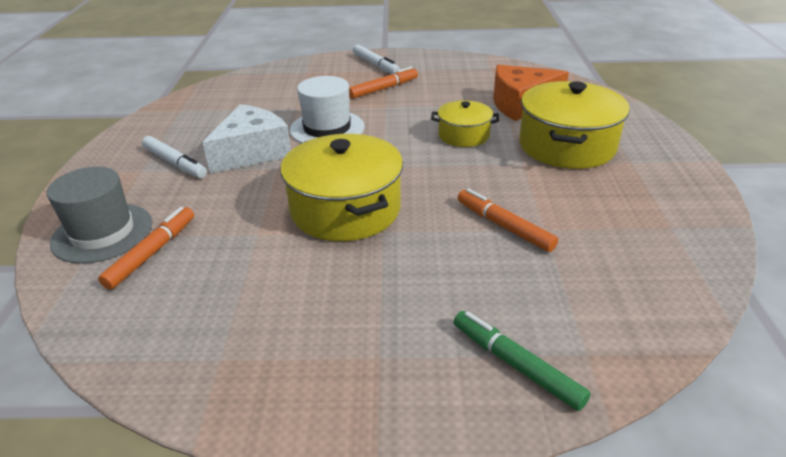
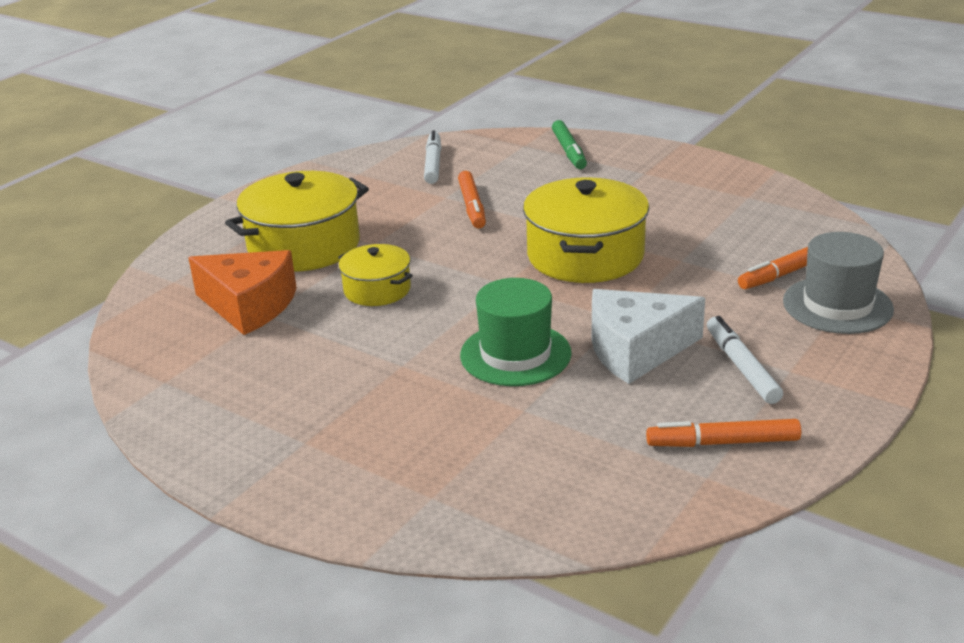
camera: 145 degrees left, 5 degrees down
white hat [290,76,364,143] -> green hat [460,278,572,386]
orange marker [349,67,418,99] -> orange marker moved to [646,419,801,447]
white marker [353,44,400,74] -> white marker moved to [424,130,441,184]

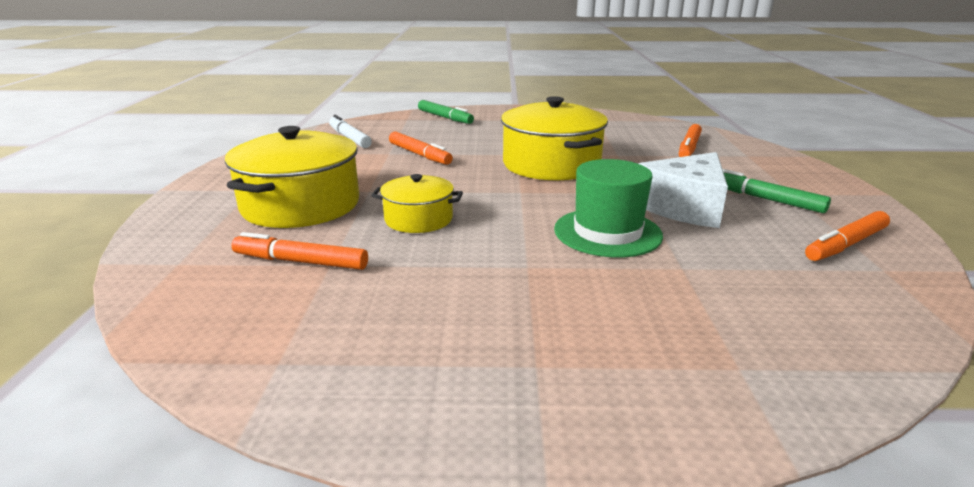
camera: 35 degrees left, 5 degrees down
orange cheese [188,250,297,335] -> orange marker [231,232,368,270]
white marker [707,316,783,404] -> green marker [723,169,831,213]
grey hat [783,232,894,334] -> none

